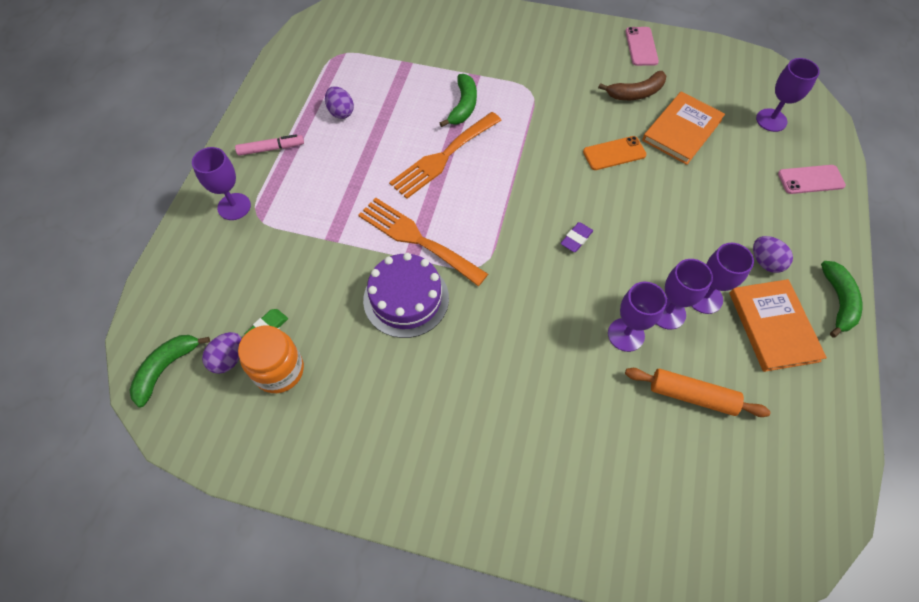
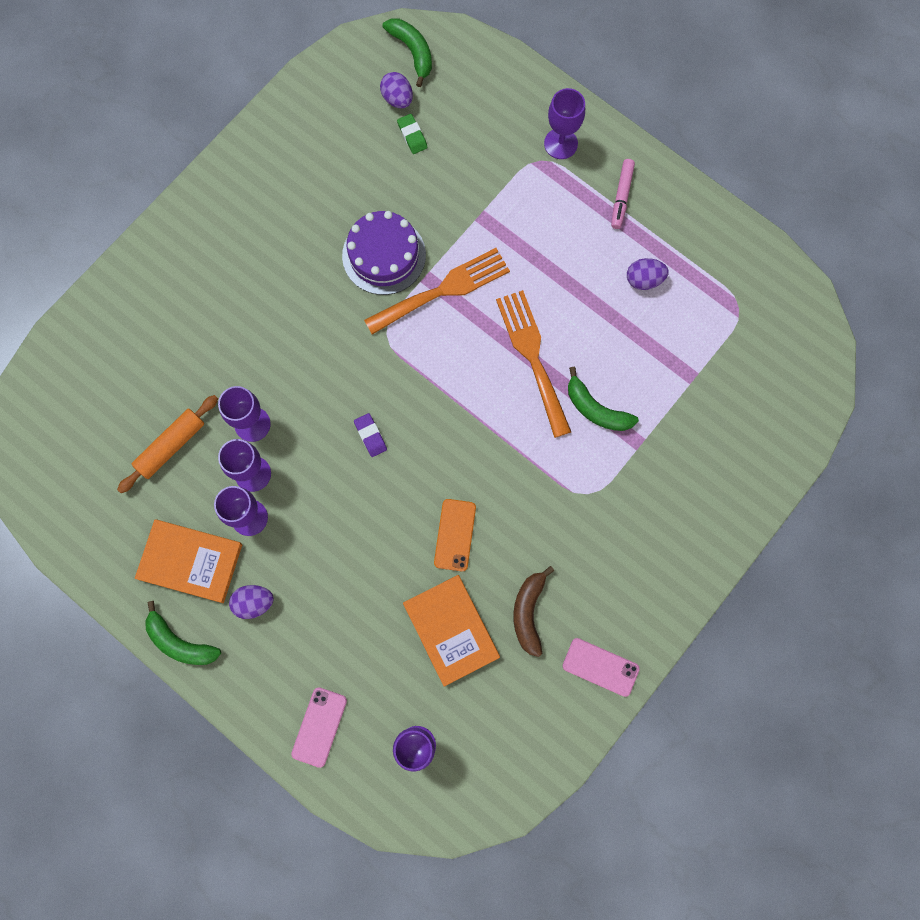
camera: 115 degrees right, 15 degrees up
orange jar [238,326,304,393] -> none

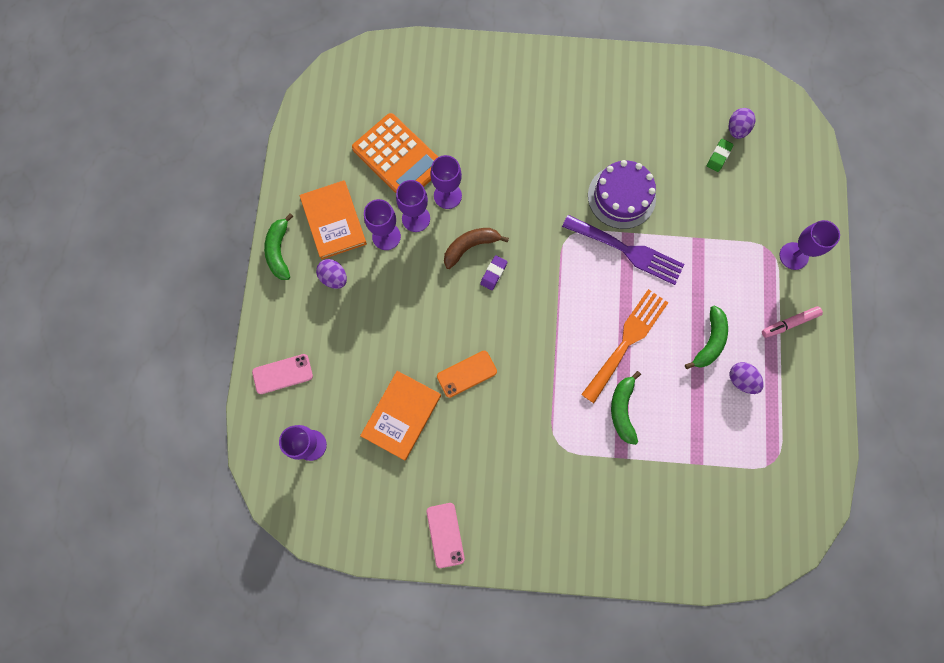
camera: 55 degrees right, 0 degrees up
orange rolling pin [117,395,218,493] -> orange calculator [352,113,438,193]
orange fork [364,248,510,335] -> purple fork [562,215,685,285]
green banana [382,19,432,87] -> green banana moved to [685,306,728,369]
brown banana [513,566,554,657] -> brown banana moved to [444,228,509,269]

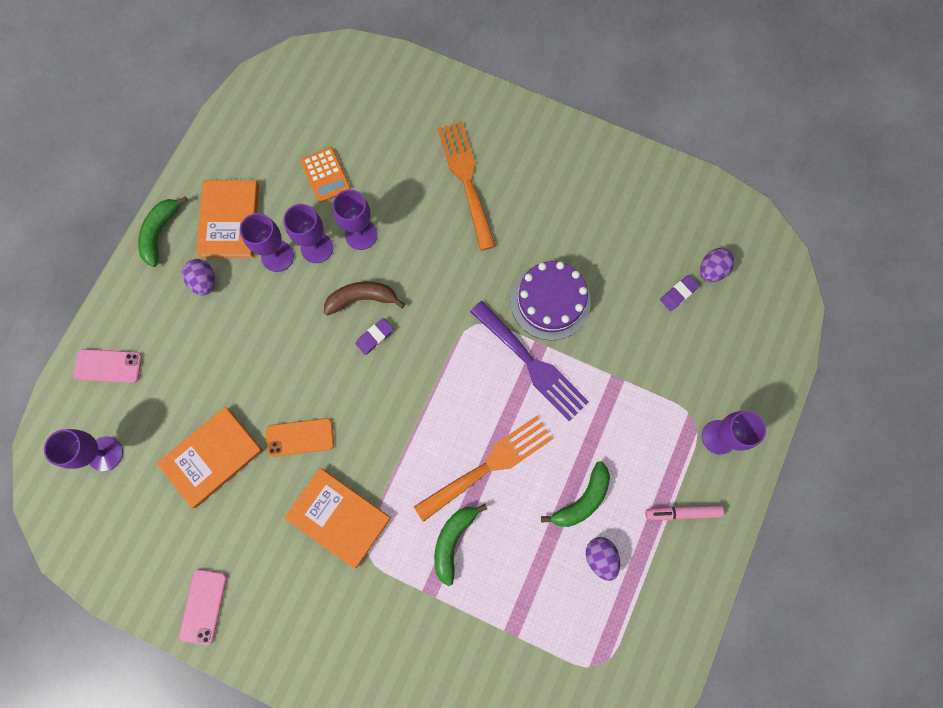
camera: 20 degrees right, 0 degrees up
orange calculator [352,113,438,193] -> orange calculator [301,147,351,203], size x0.55
green eraser [707,139,733,172] -> purple eraser [660,275,699,311]
none -> orange book [285,468,391,569]
none -> orange fork [438,122,496,251]

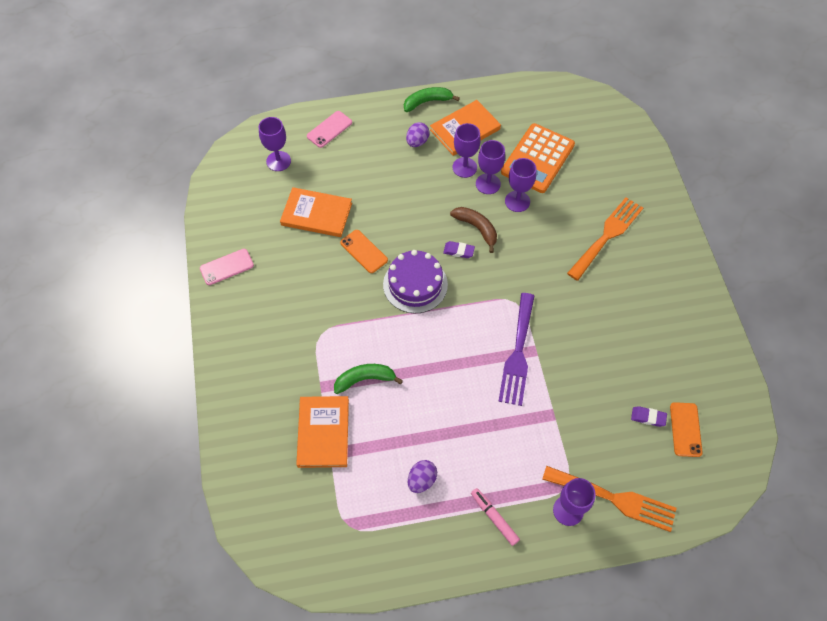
camera: 55 degrees right, 15 degrees down
pink phone [73,349,142,383] -> pink phone turned 75 degrees clockwise [307,111,352,148]
orange book [285,468,391,569] -> orange book moved to [296,396,349,468]
orange calculator [301,147,351,203] -> orange calculator [501,123,575,193], size x1.82
orange fork [414,416,553,522] -> orange fork moved to [542,466,677,532]
purple cake [510,261,591,340] -> purple cake moved to [383,250,448,313]
green banana [541,461,610,527] -> none
purple egg [700,248,735,282] -> orange phone [670,402,703,457]

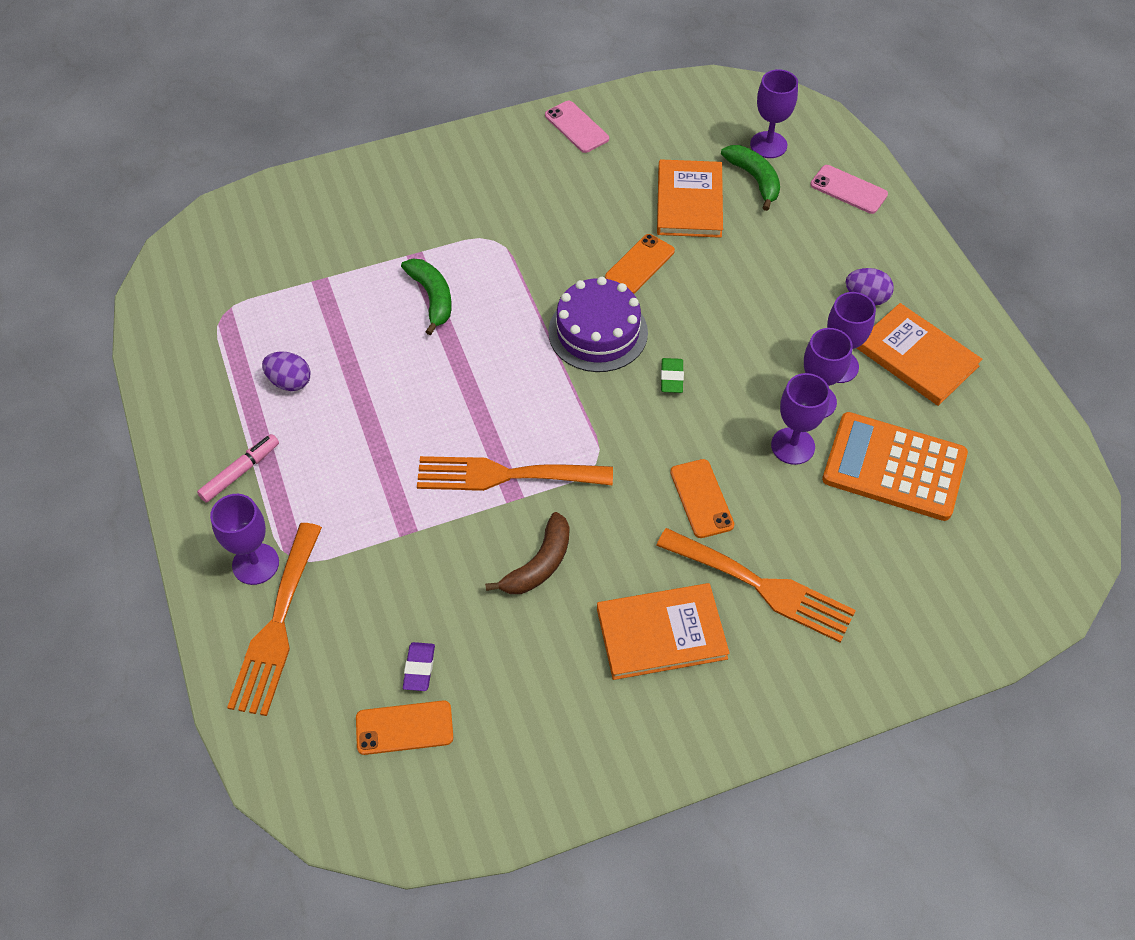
camera: 80 degrees right, 5 degrees down
orange book [296,396,349,468] -> orange book moved to [597,583,730,680]
green banana [404,87,460,112] -> green banana moved to [721,145,780,211]
purple eraser [443,241,475,258] -> green eraser [661,358,684,393]
brown banana [450,207,497,253] -> brown banana moved to [485,512,569,594]
purple fork [498,293,534,406] -> orange fork [417,456,613,491]
none -> orange phone [670,459,734,538]

